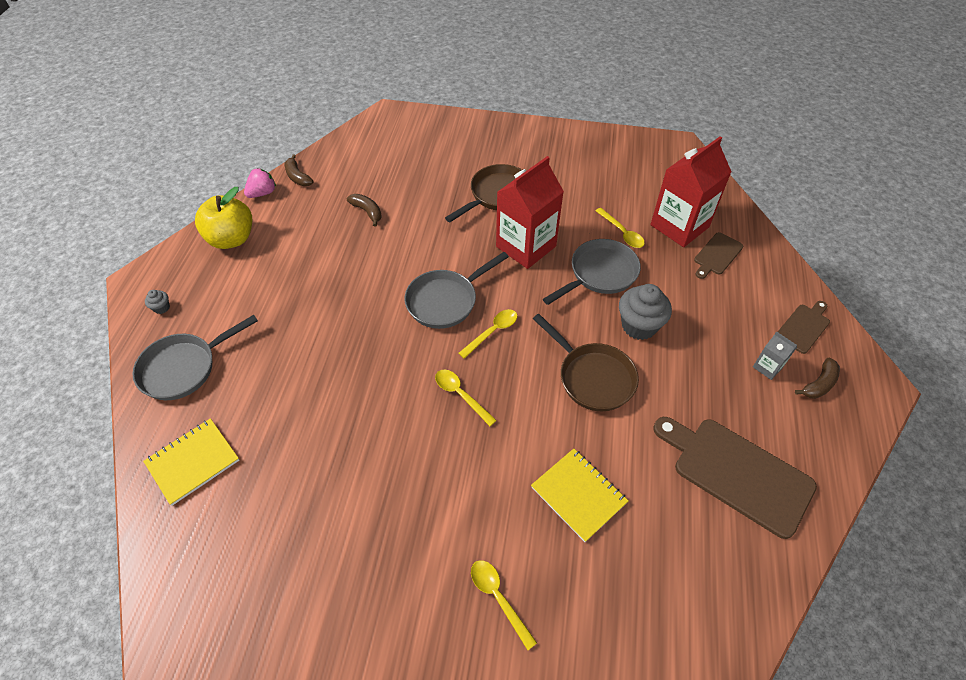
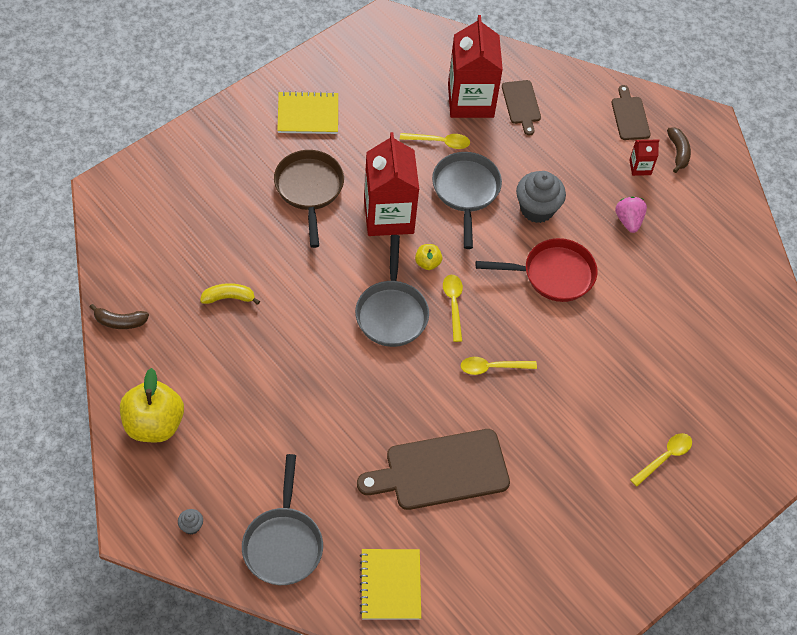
camera: 55 degrees left, 5 degrees up
pink strawberry [244,168,276,198] -> pink strawberry moved to [615,197,647,233]
brown banana [347,194,382,227] -> yellow banana [200,283,260,305]
yellow spoon [471,560,537,650] -> yellow spoon turned 135 degrees clockwise [630,433,692,487]
yellow notebook [531,449,628,542] -> yellow notebook moved to [277,91,338,134]
brown pan [533,314,639,411] -> red pan [476,238,597,302]
brown cutting board [653,417,817,539] -> brown cutting board moved to [357,429,510,510]
grey carton [753,332,797,380] -> red carton [629,139,660,176]
none -> yellow apple [415,244,442,270]

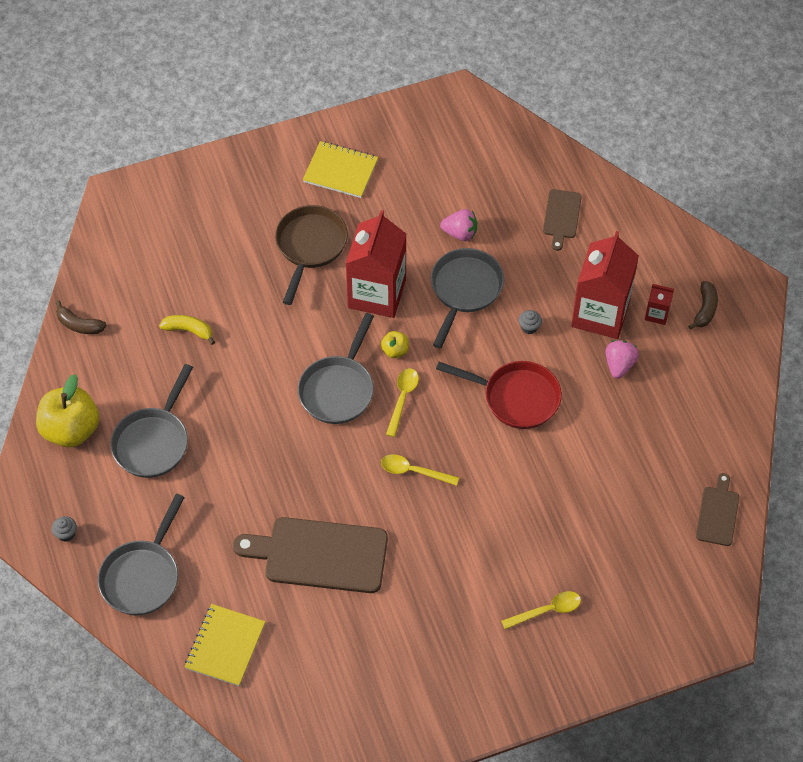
camera: 25 degrees right, 0 degrees up
yellow spoon [400,133,470,149] -> pink strawberry [440,209,477,241]
red carton [448,15,503,118] -> red carton moved to [571,231,639,339]
grey cupcake [516,171,566,223] -> grey cupcake [519,310,542,334], size x0.45
brown cutting board [612,85,651,140] -> brown cutting board moved to [696,473,739,546]
none -> grey pan [110,364,193,478]

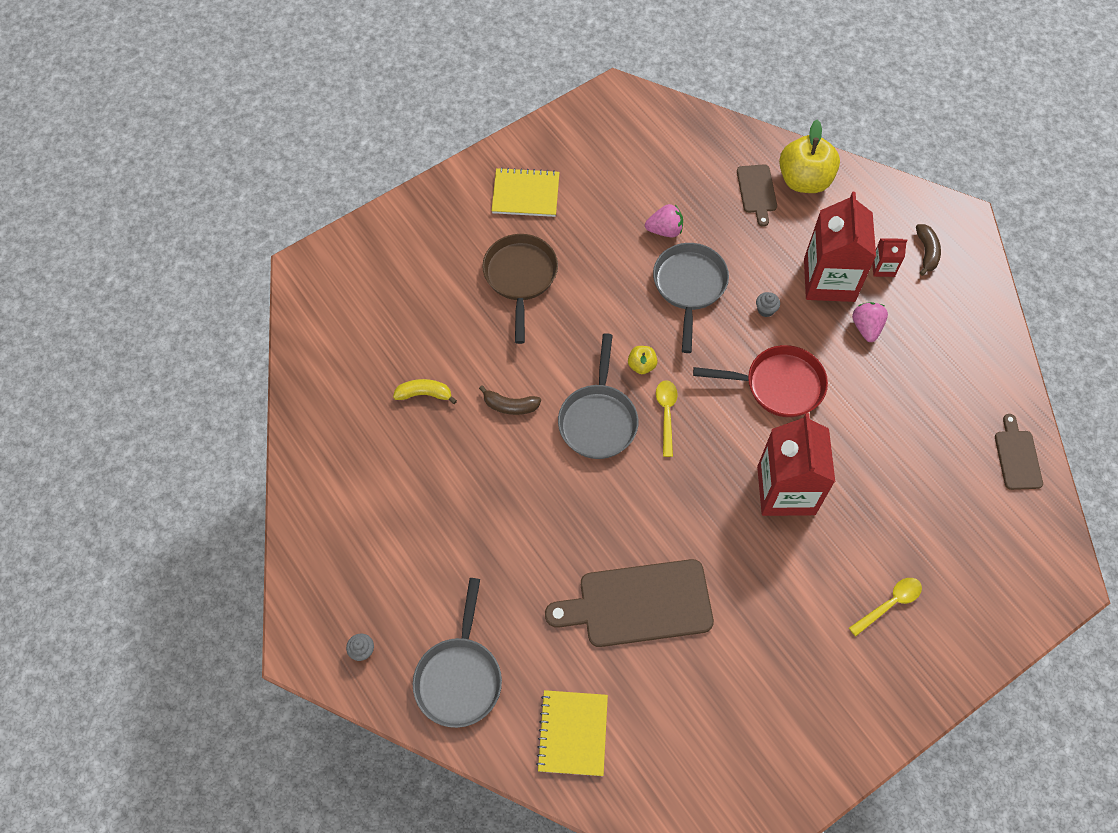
camera: 15 degrees left, 5 degrees up
yellow apple [36,374,99,447] -> yellow apple moved to [779,120,840,193]
brown banana [56,300,107,334] -> brown banana moved to [479,385,541,415]
grey pan [110,364,193,478] -> none
red carton [345,210,406,318] -> red carton moved to [757,413,835,516]
yellow spoon [381,454,459,486] -> none

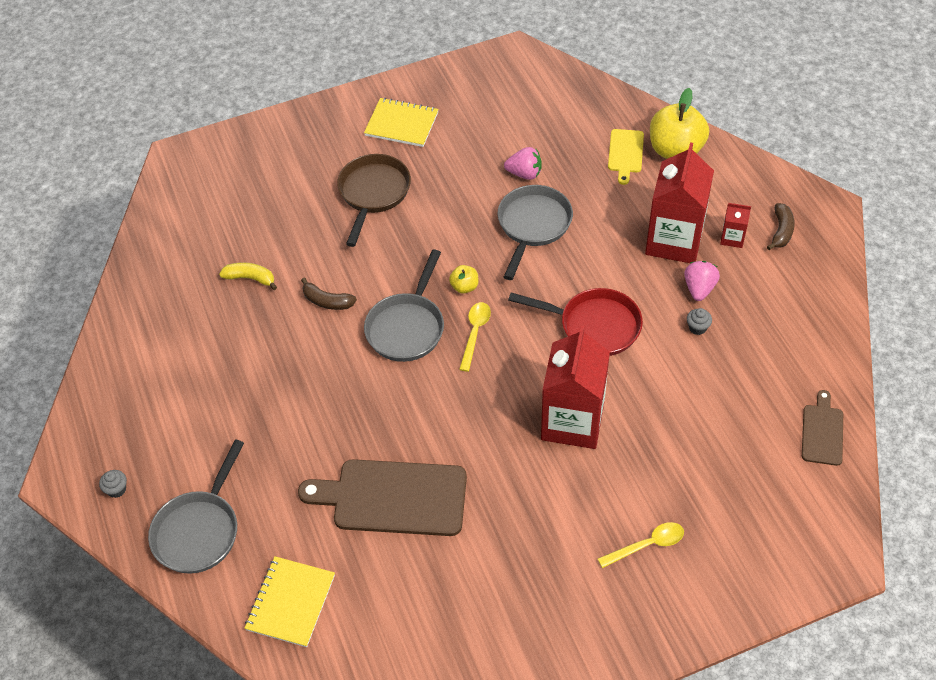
camera: 15 degrees right, 10 degrees down
brown cutting board [737,164,777,227] -> yellow cutting board [608,129,644,185]
grey cupcake [756,292,780,317] -> grey cupcake moved to [687,308,712,335]

